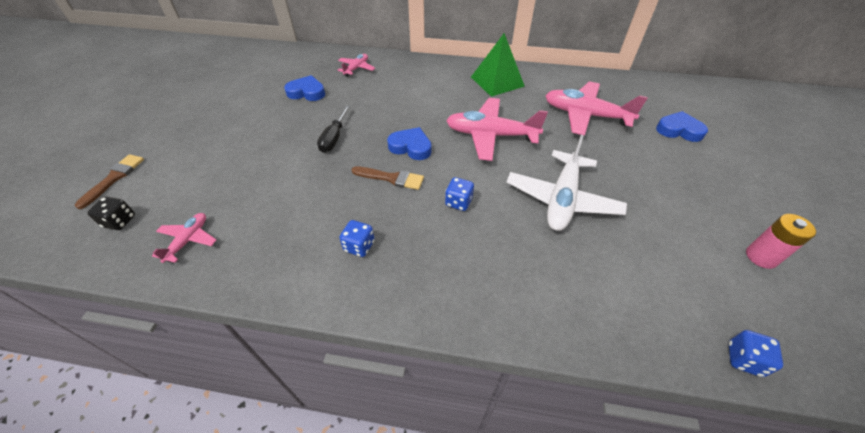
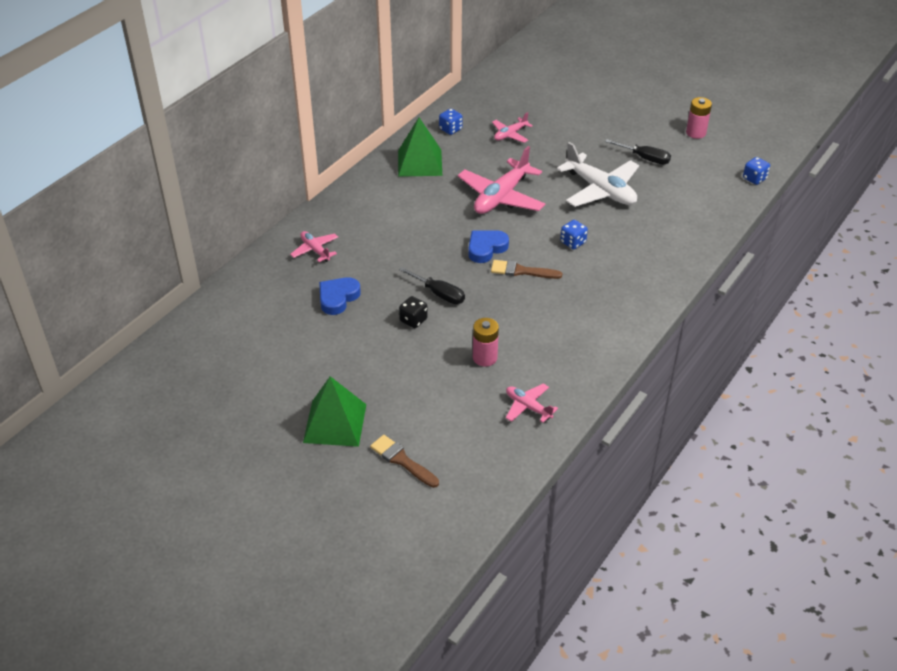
camera: 65 degrees left, 5 degrees down
black dice [87,197,135,230] -> black dice moved to [399,296,428,328]
blue dice [340,220,375,257] -> blue dice moved to [439,109,463,135]
brown brush [351,166,424,190] -> brown brush turned 120 degrees counterclockwise [491,260,562,279]
pink plane [545,81,648,136] -> pink plane [492,112,533,143], size x0.52
blue heart [656,111,708,142] -> none
none -> green pyramid [303,376,366,447]
none -> pink battery [473,318,499,367]
none -> black screwdriver [605,139,671,165]

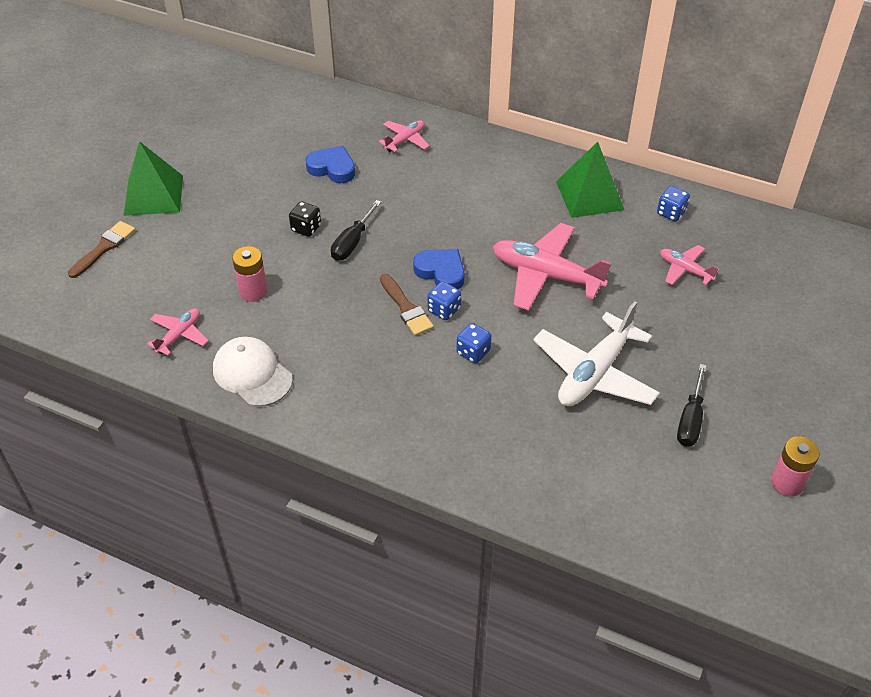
camera: 80 degrees right, 5 degrees up
brown brush [491,260,562,279] -> brown brush turned 150 degrees clockwise [380,274,434,336]
blue dice [743,157,770,185] -> blue dice moved to [428,281,461,320]
none -> white cap [213,337,293,407]

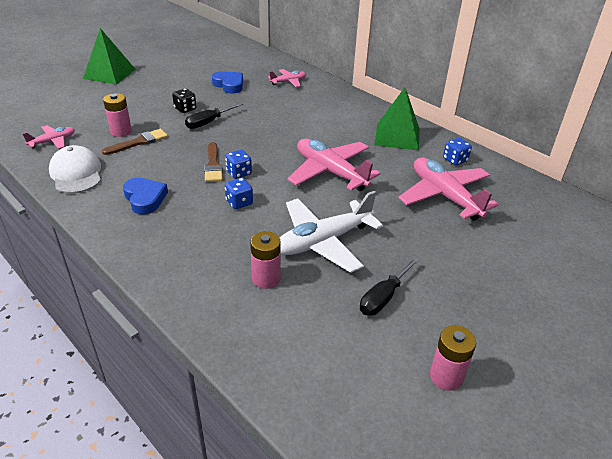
camera: 20 degrees right, 10 degrees down
brown brush [68,221,135,278] -> brown brush moved to [102,129,168,155]
blue heart [413,249,465,289] -> blue heart moved to [123,178,168,215]
pink plane [660,245,719,285] -> pink plane [398,158,499,221], size x1.94
none -> pink battery [250,231,281,289]

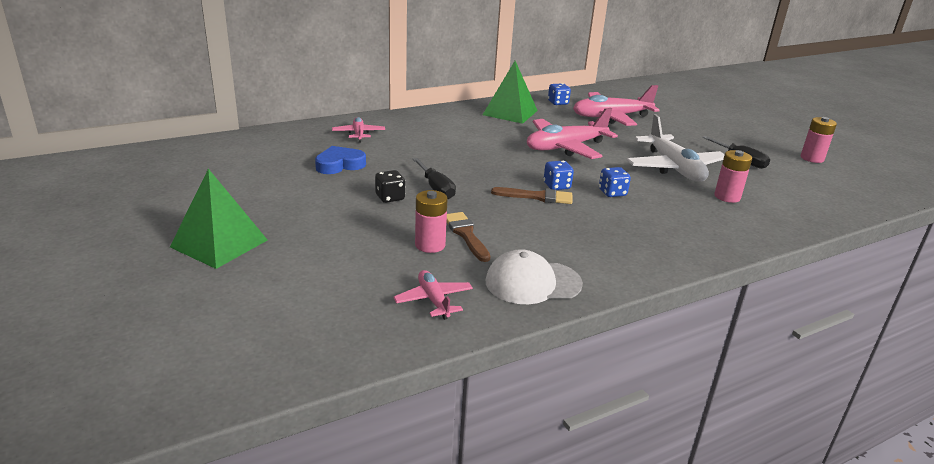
camera: 75 degrees left, 10 degrees down
blue heart [123,178,168,215] -> none

